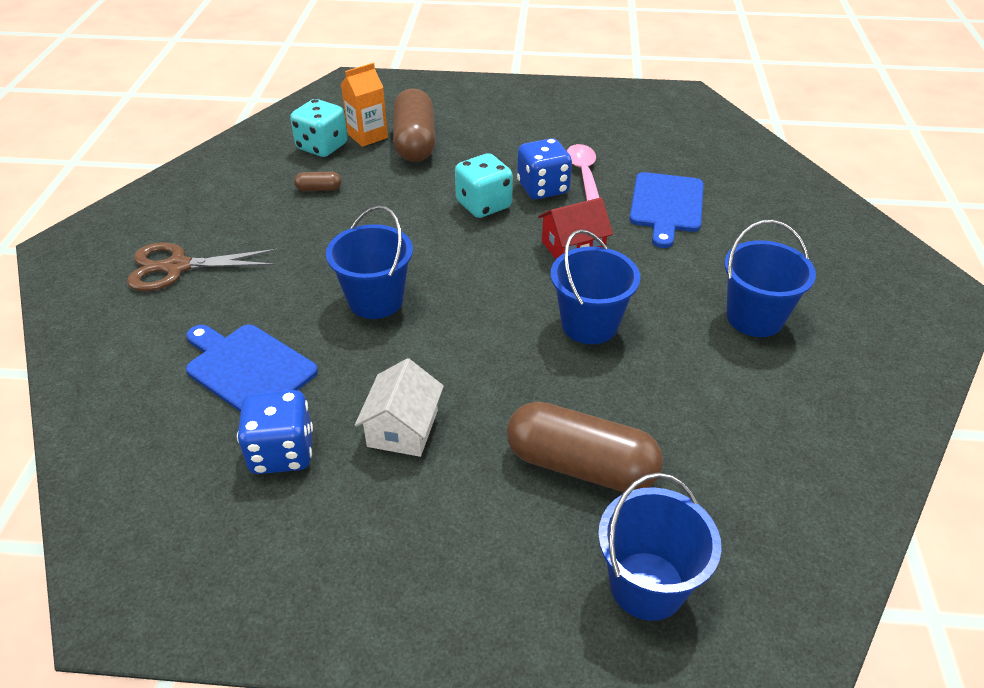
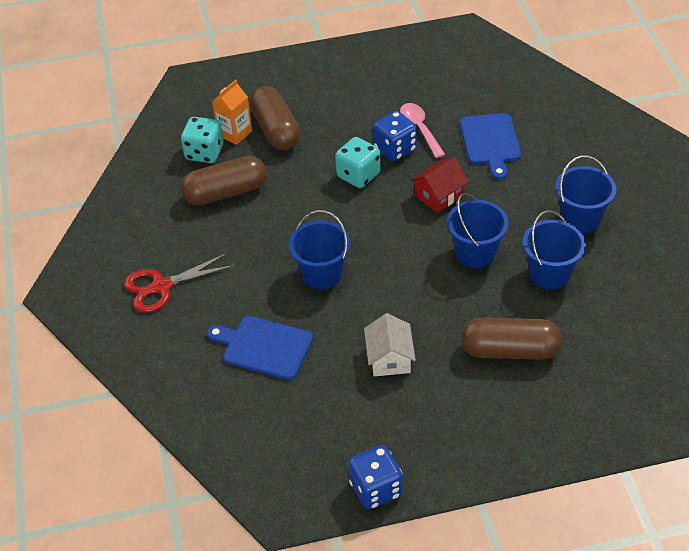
camera: 15 degrees left, 5 degrees up
brown scissors [127,242,277,291] -> red scissors [124,253,235,313]
blue dice [237,390,313,474] -> blue dice moved to [348,445,403,509]
brown capsule [294,172,341,191] -> brown capsule [181,156,267,205], size x2.35
blue bucket [598,473,722,621] -> blue bucket moved to [523,210,586,289]

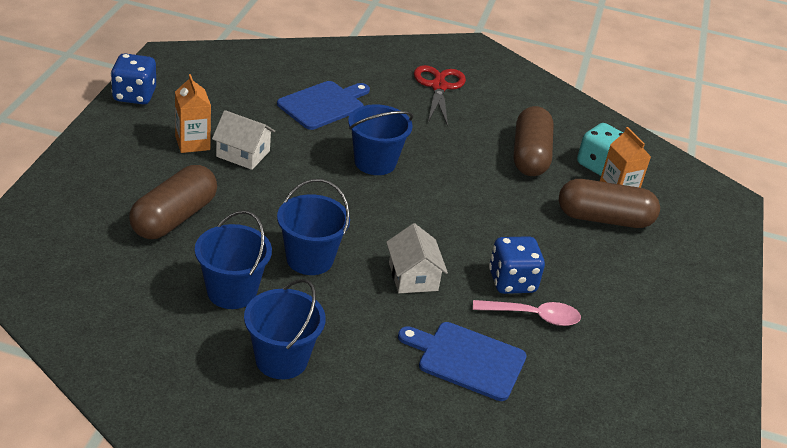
camera: 110 degrees right, 10 degrees down
turquoise dice [335,137,381,188] -> none
red house [411,157,469,213] -> white house [386,223,448,293]
none -> orange carton [175,74,211,153]

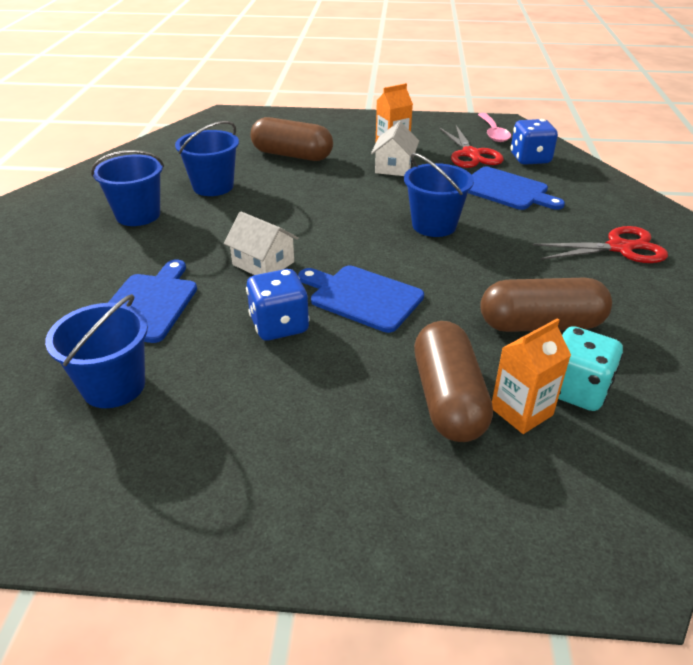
camera: 85 degrees right, 0 degrees up
blue dice [111,53,156,104] -> blue dice moved to [511,119,558,165]
blue bucket [277,179,350,275] -> blue bucket moved to [45,294,148,408]
white house [386,223,448,293] -> white house turned 60 degrees clockwise [224,211,299,275]
pink spoon [473,300,581,326] -> pink spoon moved to [478,113,511,142]
none -> blue cutting board [298,266,424,333]
none -> red scissors [439,125,504,168]

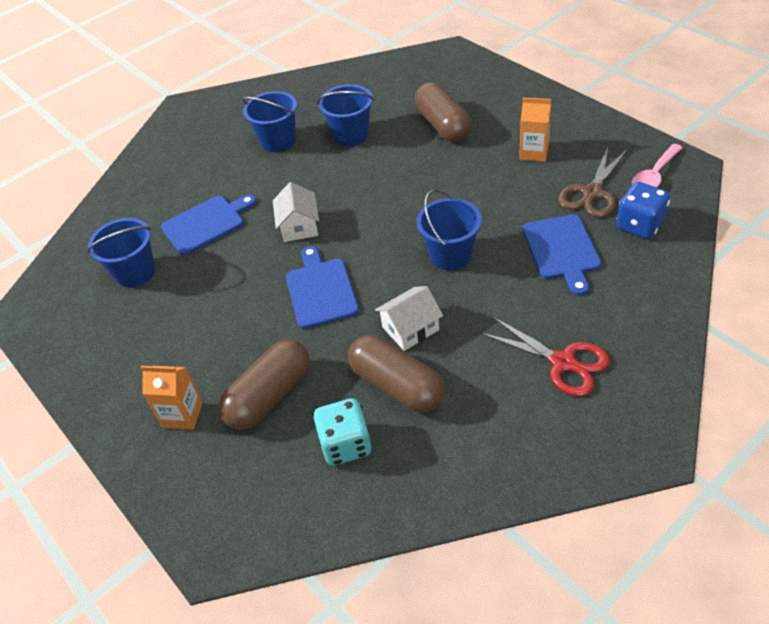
camera: 50 degrees right, 10 degrees up
blue dice [246,269,310,340] -> none
white house [371,121,419,176] -> white house moved to [375,286,443,351]
red scissors [439,125,504,168] -> brown scissors [558,147,627,217]
orange carton [492,318,571,434] -> orange carton moved to [141,366,203,430]

